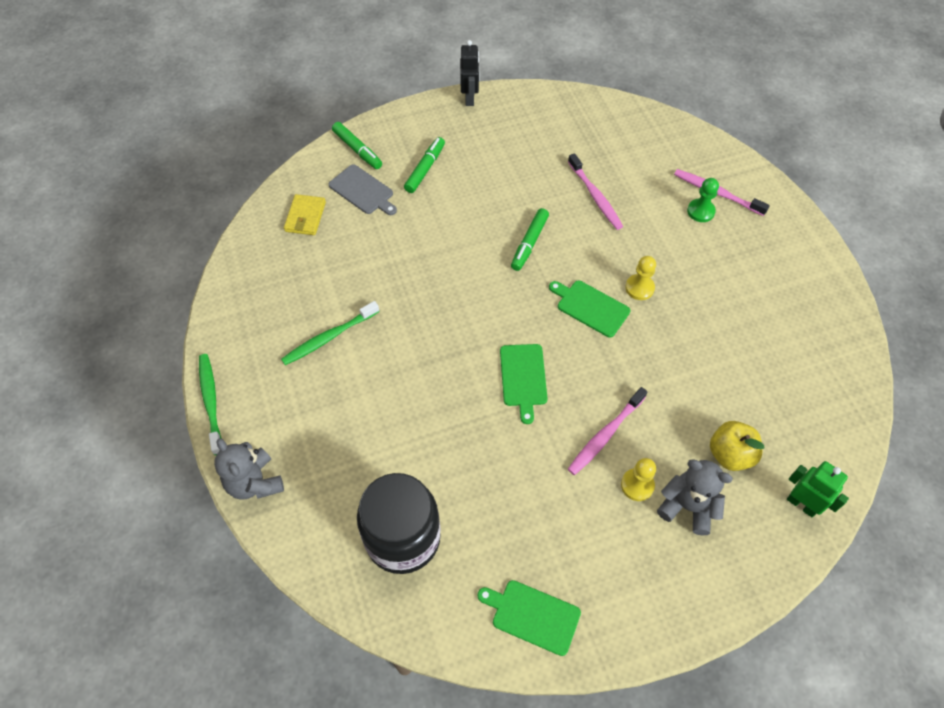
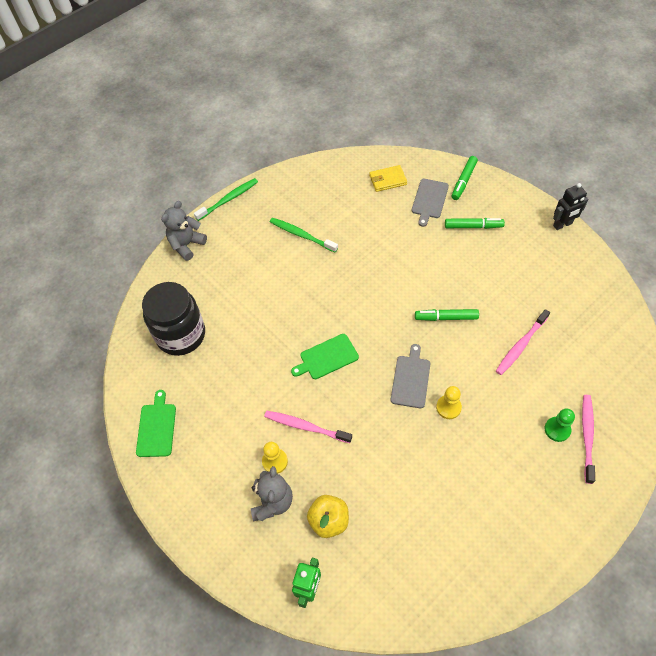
camera: 70 degrees right, 0 degrees up
green cutting board [549,280,631,337] -> grey cutting board [391,344,430,408]

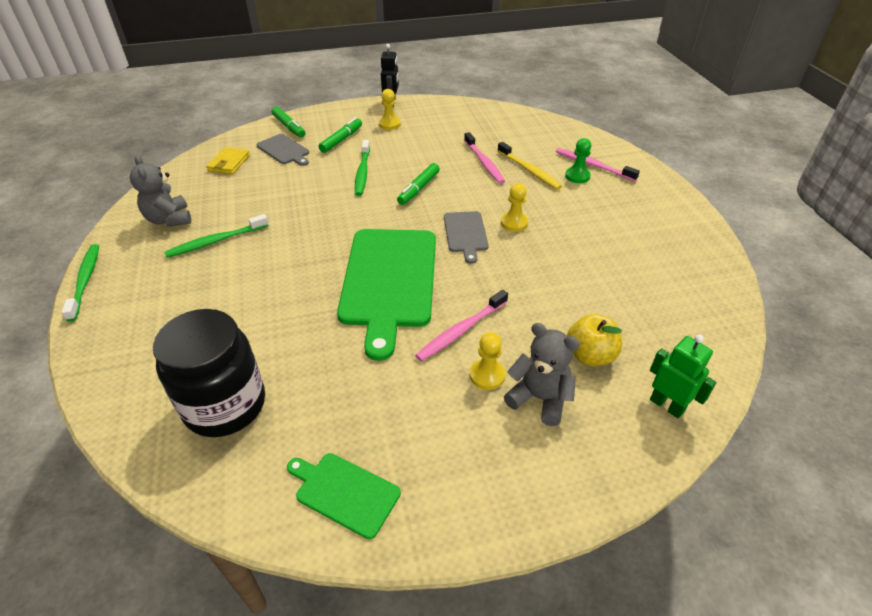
camera: 65 degrees left, 15 degrees down
grey teddy bear [161,201,207,261] -> grey teddy bear moved to [130,155,191,226]
green cutting board [291,334,359,379] -> green cutting board [337,229,436,361], size x2.07
grey cutting board [391,344,430,408] -> grey cutting board turned 135 degrees counterclockwise [444,211,489,264]
none -> green toothbrush [355,140,370,196]
none -> yellow pawn [379,89,401,130]
none -> yellow toothbrush [497,142,562,190]

